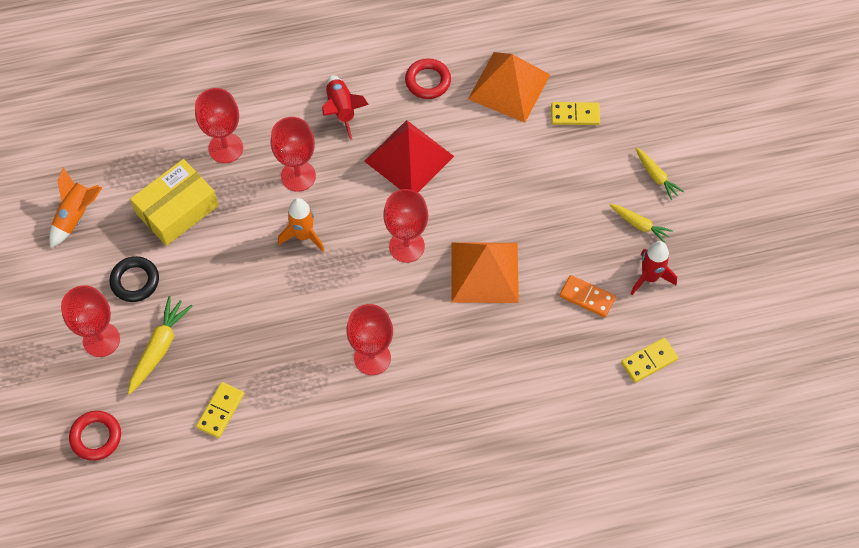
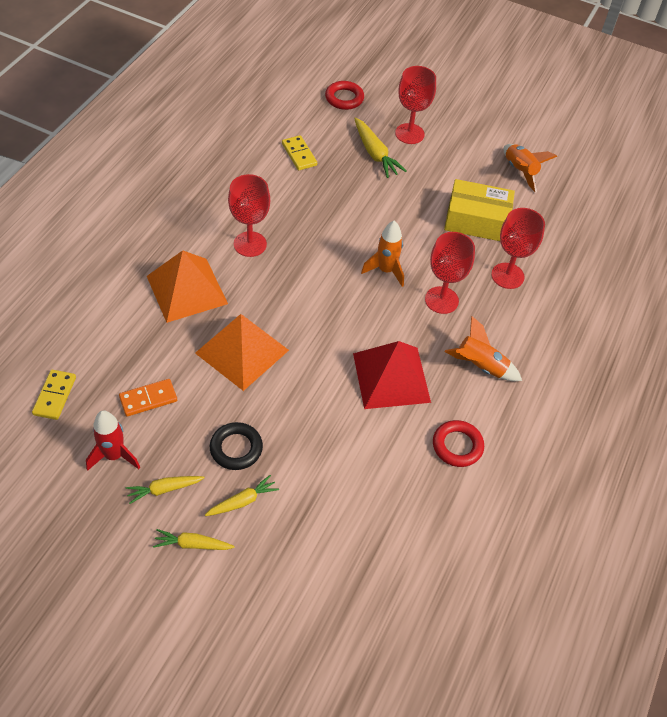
camera: 125 degrees right, 10 degrees down
black ring [109,256,159,302] -> black ring moved to [210,422,263,470]
yellow box [130,159,219,246] -> yellow box turned 75 degrees counterclockwise [444,179,515,241]
red rocket [322,75,369,140] -> orange rocket [444,316,522,381]
red goblet [383,189,428,263] -> none
orange pyramid [468,52,550,123] -> orange pyramid moved to [147,250,228,323]
yellow domino [551,102,600,125] -> none
none -> yellow carrot [205,475,279,516]

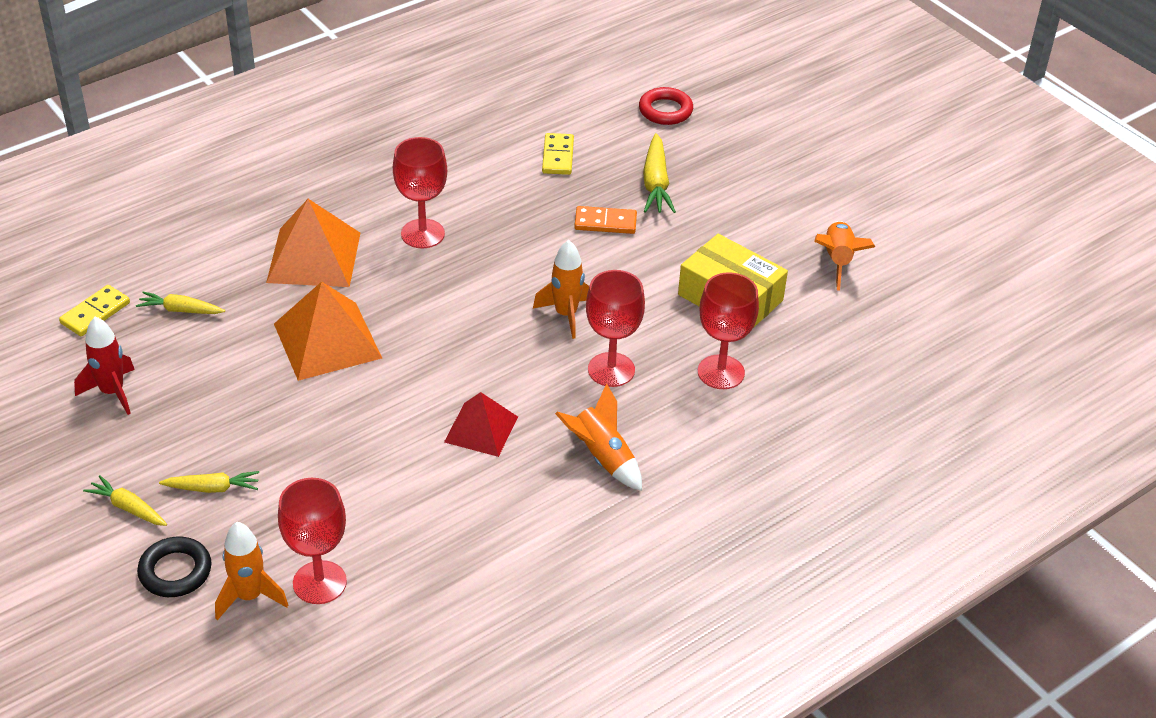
camera: 30 degrees right, 10 degrees down
orange domino [119,379,177,417] -> orange domino moved to [574,206,637,234]
yellow carrot [126,476,204,504] -> yellow carrot moved to [136,292,225,314]
black ring [210,422,263,470] -> black ring moved to [137,537,212,597]
red pyramid [353,341,431,409] -> red pyramid [444,392,518,457], size x0.64
red goblet [395,66,436,144] -> red goblet moved to [278,478,347,604]
red ring [433,420,484,467] -> none
none -> orange rocket [215,522,288,620]

